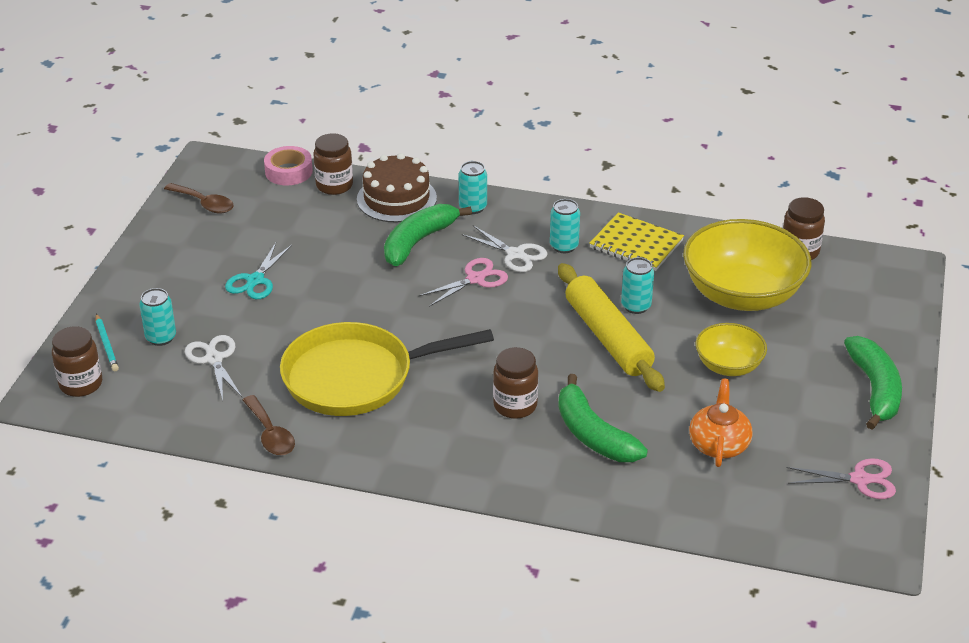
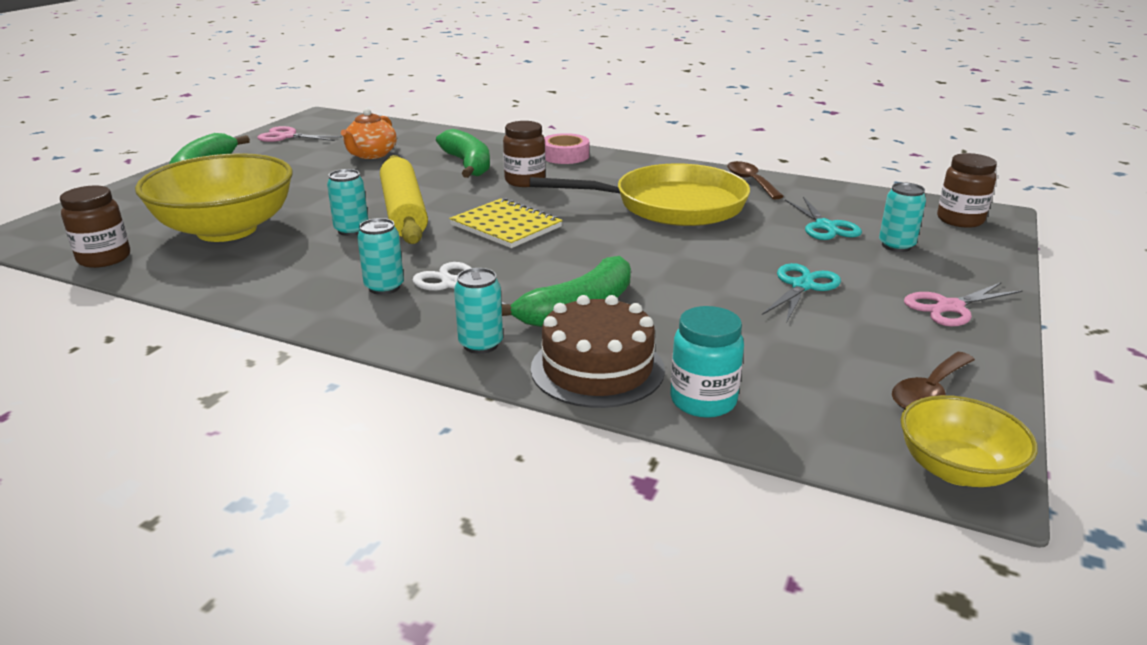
camera: 170 degrees left, 10 degrees down
turquoise pencil [96,314,119,371] -> none
brown spoon [164,183,234,213] -> brown spoon turned 90 degrees counterclockwise [892,352,975,409]
white scissors [185,335,242,400] -> turquoise scissors [785,197,862,240]
pink tape [264,146,313,185] -> pink tape moved to [544,133,589,164]
brown jar [314,133,353,195] -> turquoise jar [670,306,744,418]
pink scissors [419,258,508,307] -> pink scissors moved to [904,282,1023,327]
yellow notebook [589,212,684,271] -> yellow notebook moved to [449,198,563,248]
yellow bowl [696,323,767,376] -> yellow bowl moved to [901,395,1038,487]

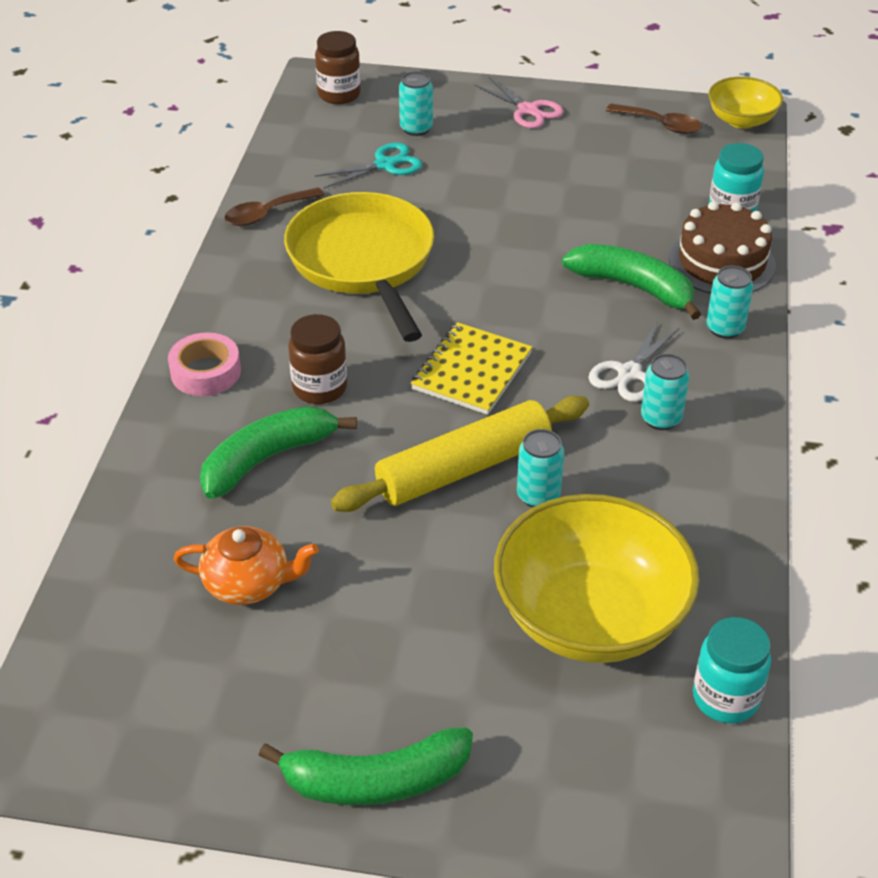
camera: 105 degrees left, 15 degrees up
brown jar [60,186,130,268] -> turquoise jar [693,617,771,723]
pink scissors [257,126,342,142] -> none
turquoise scissors [762,263,841,323] -> none

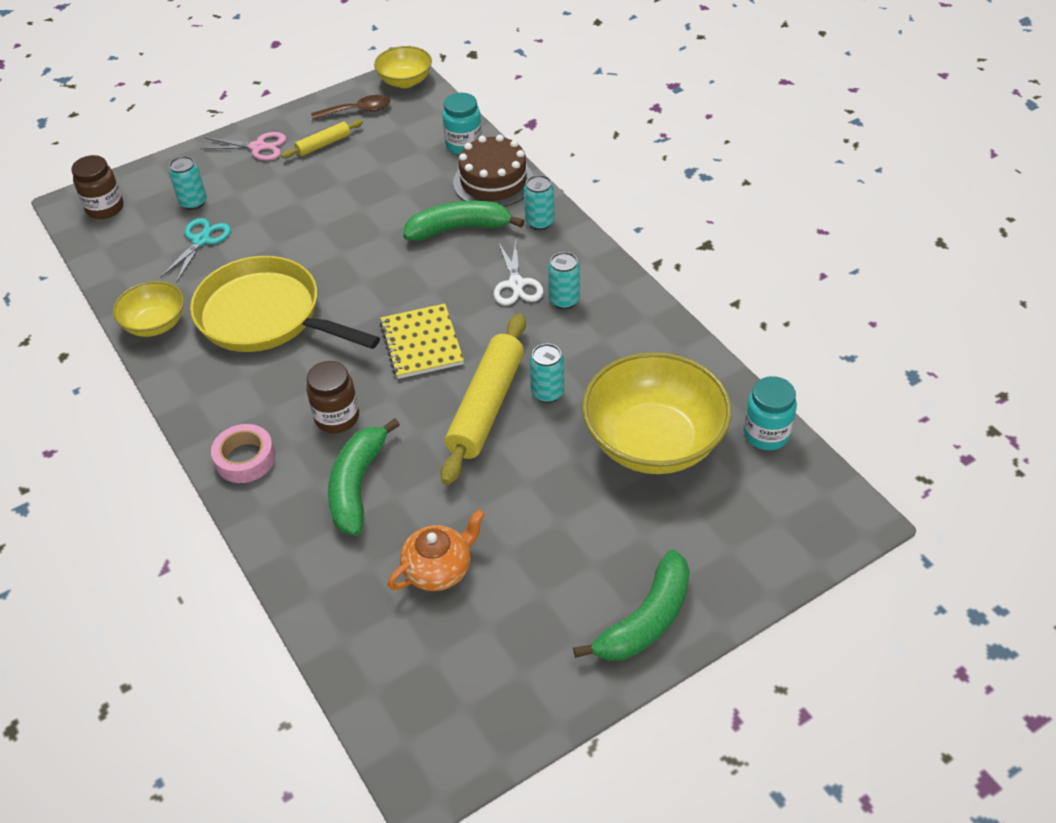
camera: 40 degrees left, 5 degrees up
brown spoon [224,187,324,226] -> yellow bowl [113,281,184,337]
none -> yellow rolling pin [281,120,363,159]

